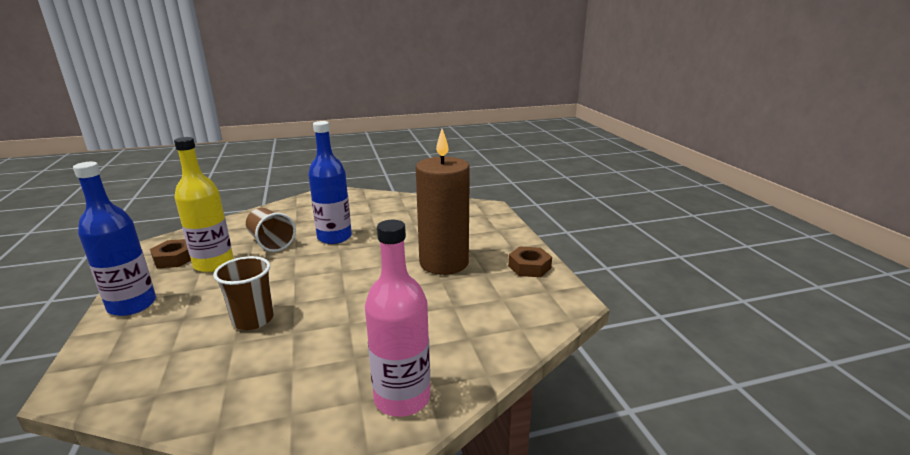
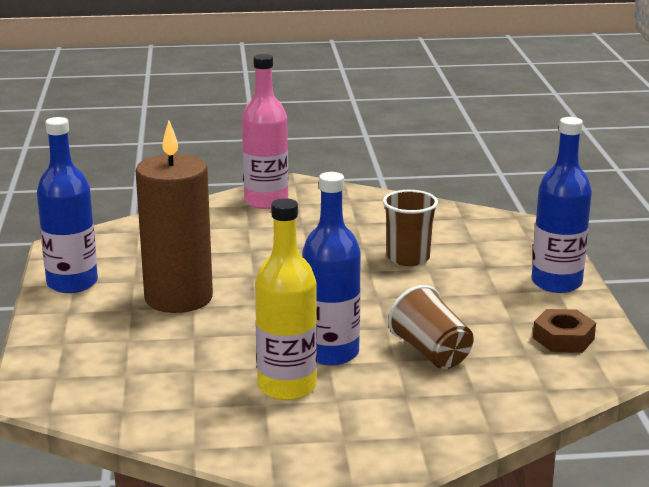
camera: 170 degrees left, 0 degrees up
yellow bottle [174,137,234,272] -> yellow bottle moved to [255,198,317,401]
brown nut [508,247,552,277] -> blue bottle [37,117,98,293]

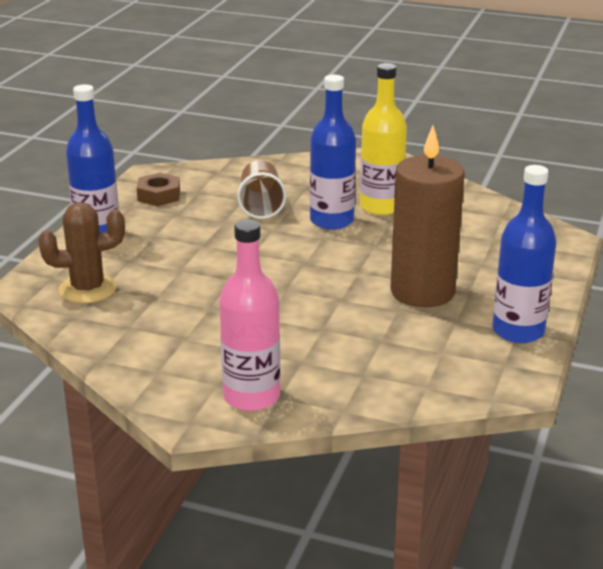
camera: 155 degrees left, 5 degrees up
brown cup [383,190,438,266] -> none
none -> brown cactus [38,202,125,304]

